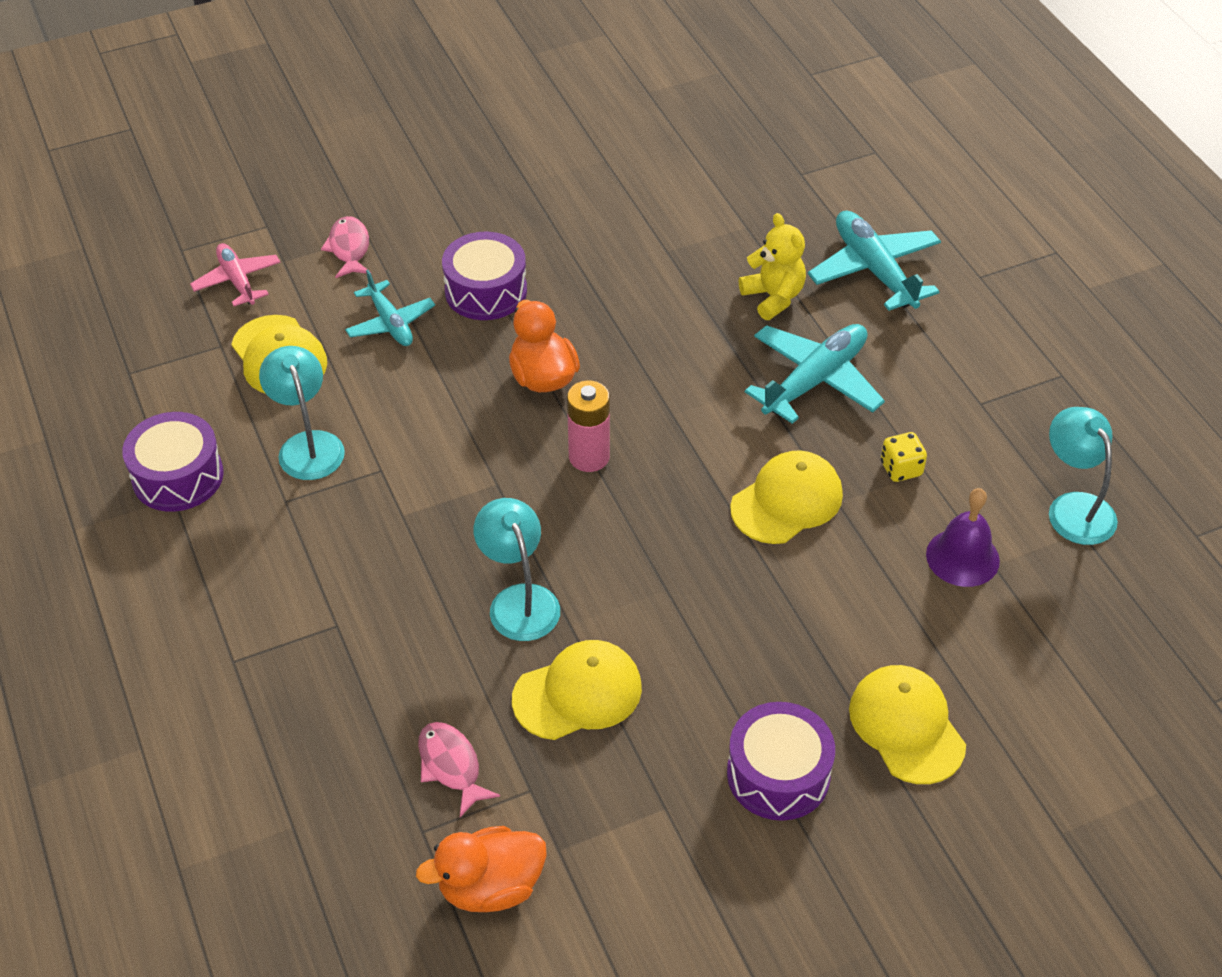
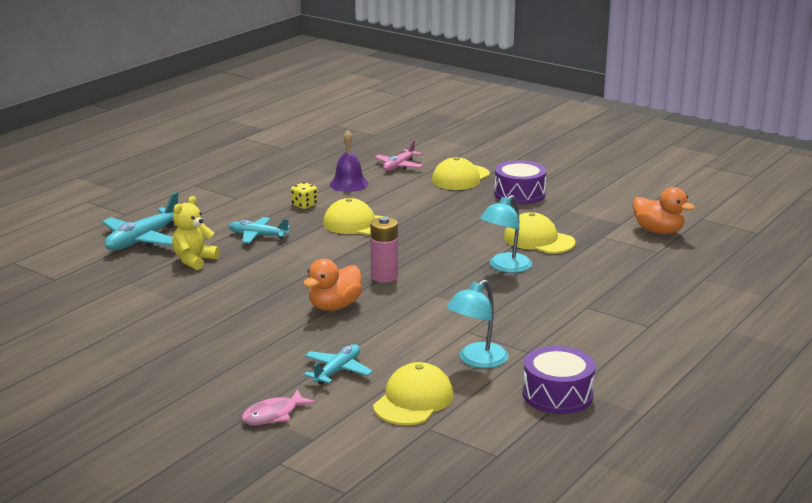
camera: 120 degrees left, 25 degrees down
pink plane [190,243,281,306] -> pink plane moved to [374,140,423,171]
pink fish [418,722,500,817] -> none
purple drum [442,232,527,320] -> none
turquoise plane [745,324,885,424] -> turquoise plane [229,217,290,243], size x0.63
turquoise lamp [1049,407,1118,545] -> none

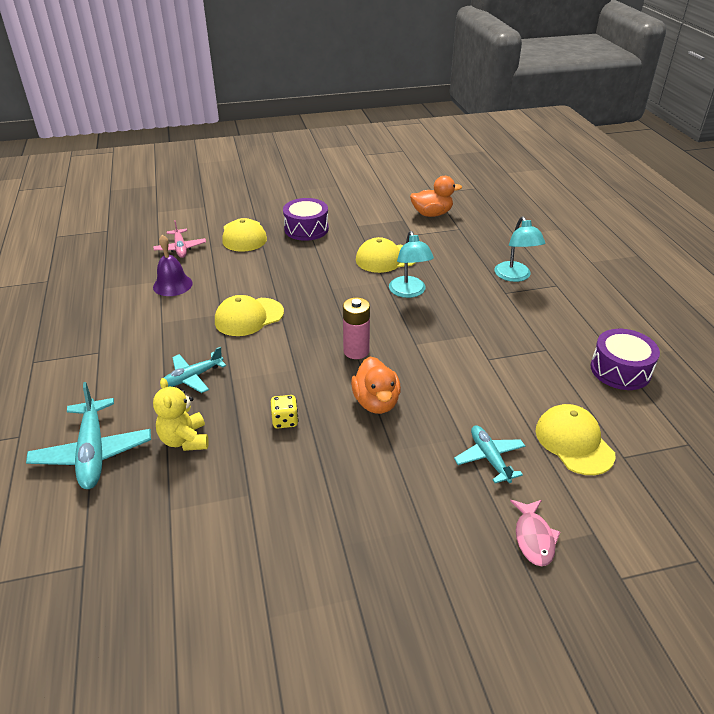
camera: 50 degrees left, 15 degrees up
yellow dice [291,182,318,209] -> yellow dice moved to [271,395,299,429]
turquoise lamp [446,280,509,368] -> turquoise lamp moved to [494,216,545,282]

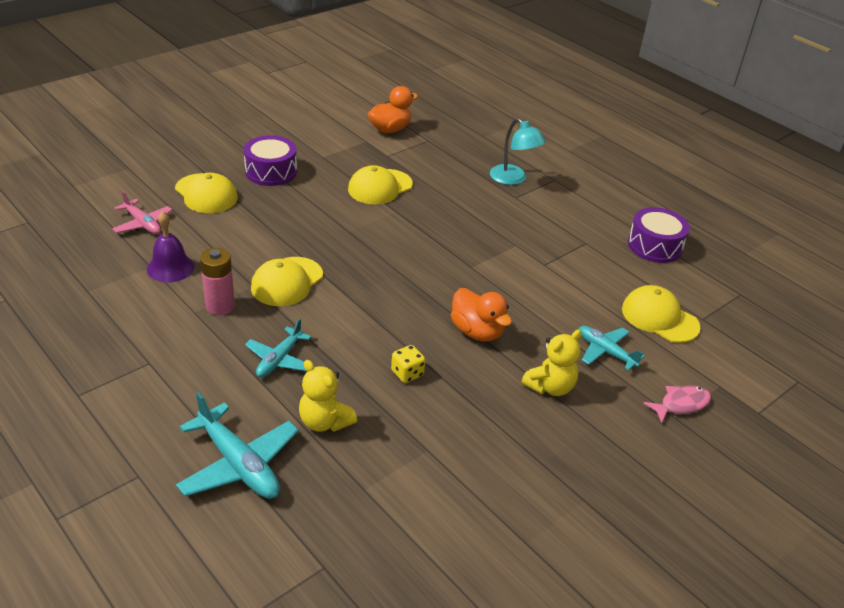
camera: 30 degrees left, 0 degrees up
pink battery [343,297,370,359] -> pink battery moved to [200,248,235,315]
turquoise lamp [389,231,434,298] -> none
pink fish [510,500,560,566] -> pink fish turned 90 degrees counterclockwise [643,385,711,424]
none -> yellow teddy bear [521,330,582,396]

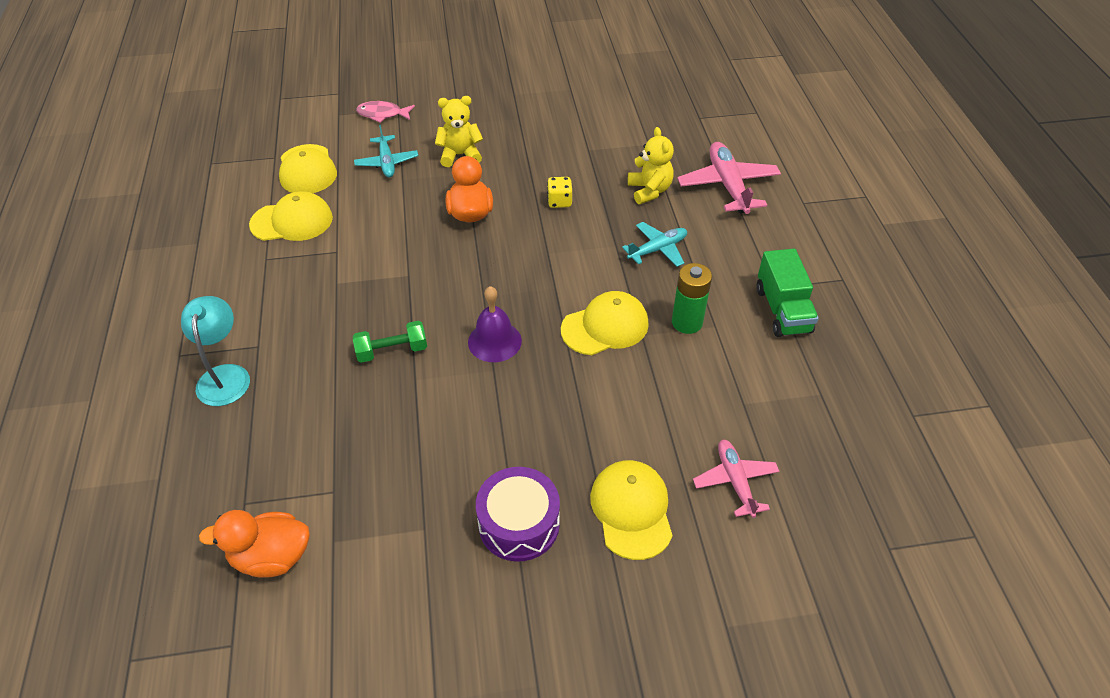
camera: 145 degrees left, 10 degrees up
purple bell [147,211,195,282] -> purple bell moved to [468,286,522,362]
turquoise plane [176,392,299,499] -> pink plane [677,142,781,214]
pink battery [200,248,235,315] -> green battery [672,263,712,334]
yellow cap [348,165,413,204] -> yellow cap moved to [249,191,333,241]
purple drum [628,207,690,263] -> none
none -> green dumbbell [353,321,427,363]
none -> green truck [756,249,819,337]

